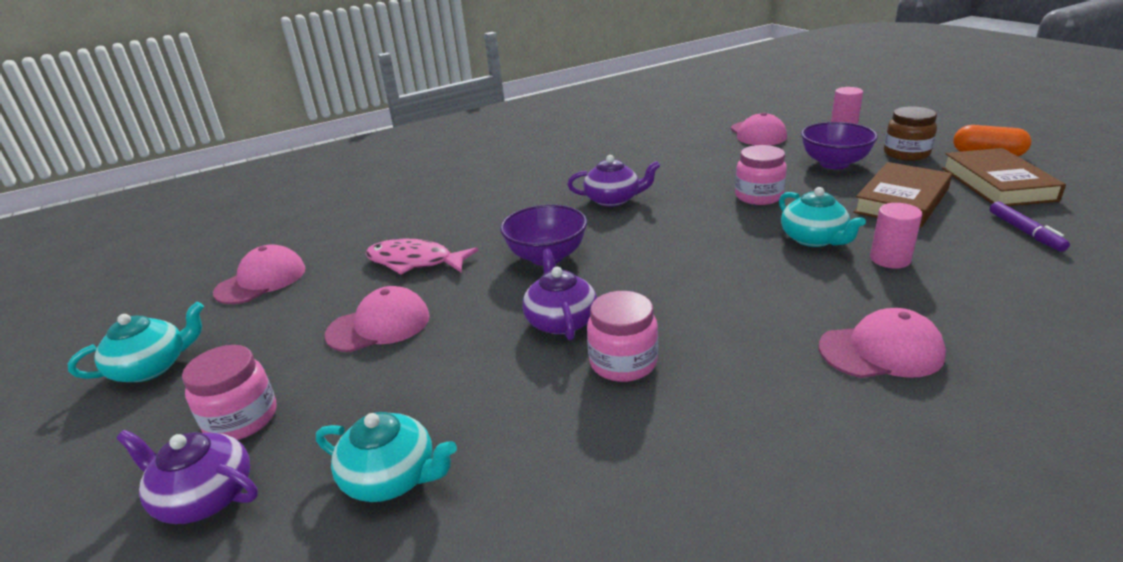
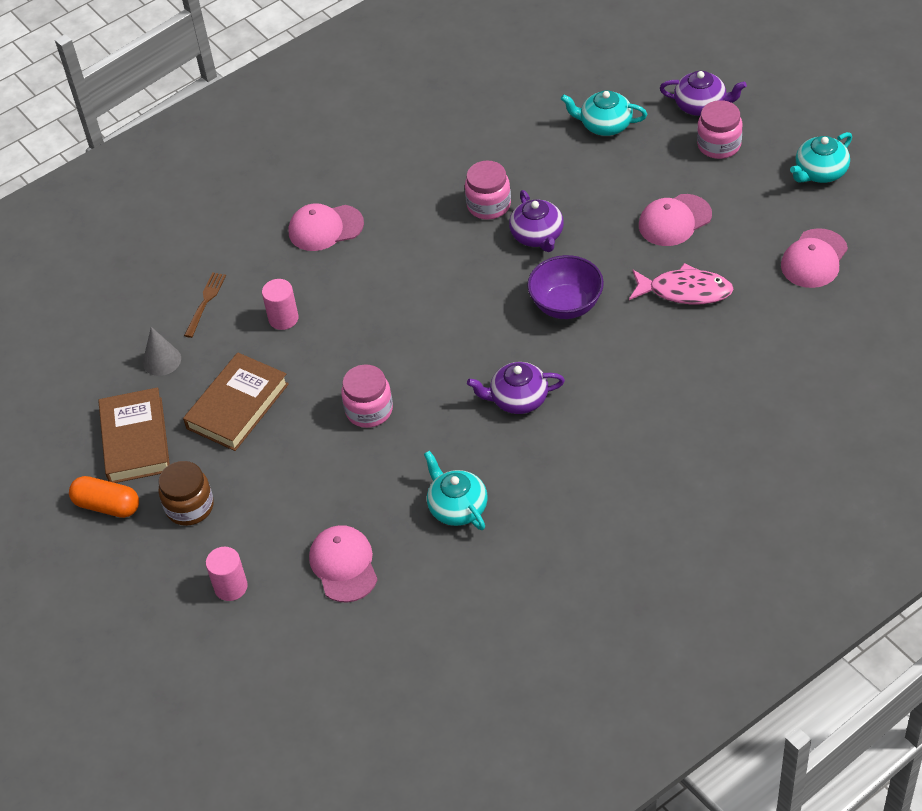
camera: 175 degrees right, 20 degrees up
turquoise teapot [779,187,866,247] -> turquoise teapot moved to [424,450,488,530]
purple bowl [801,122,878,169] -> none
purple marker [990,202,1070,252] -> grey cone [143,327,181,376]
none -> brown fork [184,272,226,338]

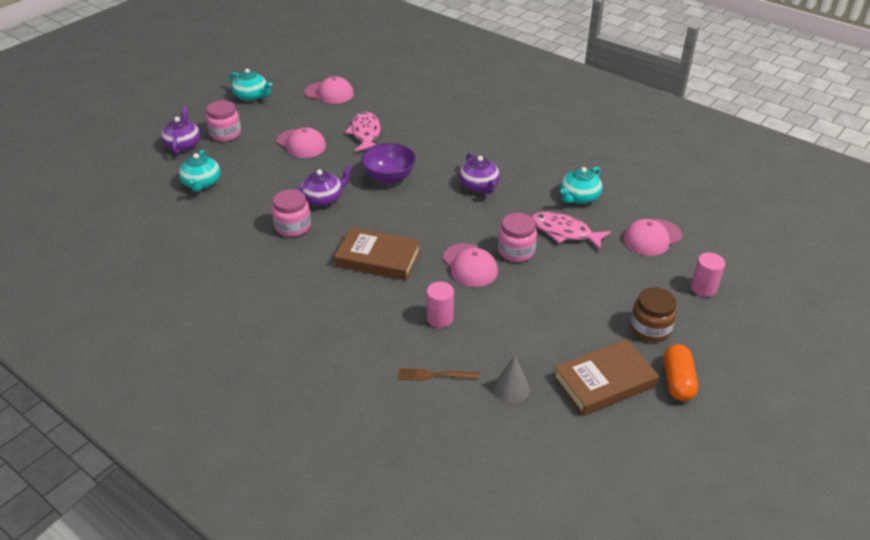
camera: 110 degrees left, 10 degrees down
brown book [183,353,289,451] -> brown book moved to [334,227,421,281]
pink cap [289,203,364,251] -> pink cap moved to [443,243,498,287]
none -> pink fish [531,212,611,250]

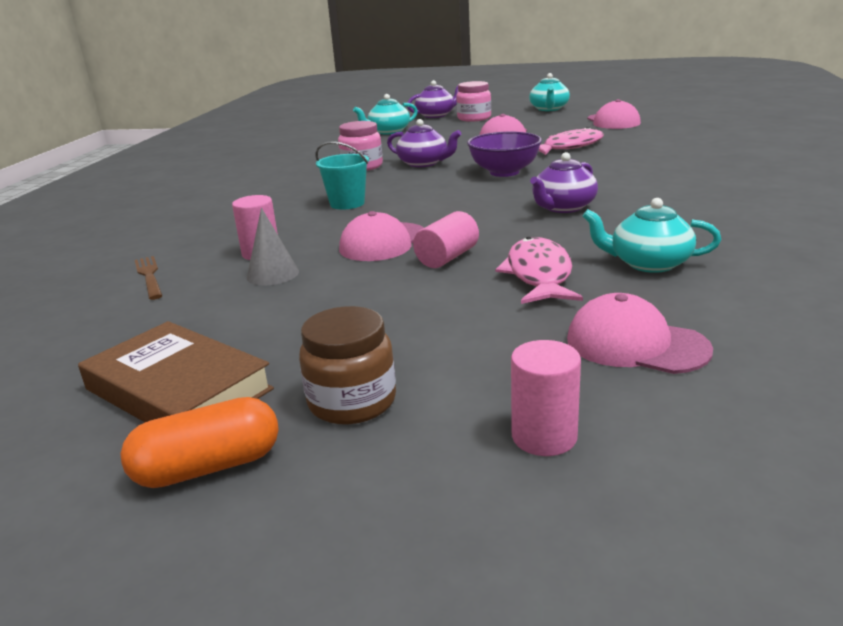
camera: 65 degrees right, 15 degrees down
brown book [334,227,421,281] -> turquoise bucket [316,141,369,210]
grey cone [493,355,530,403] -> grey cone moved to [247,208,299,285]
pink jar [498,213,537,262] -> pink cylinder [413,211,479,268]

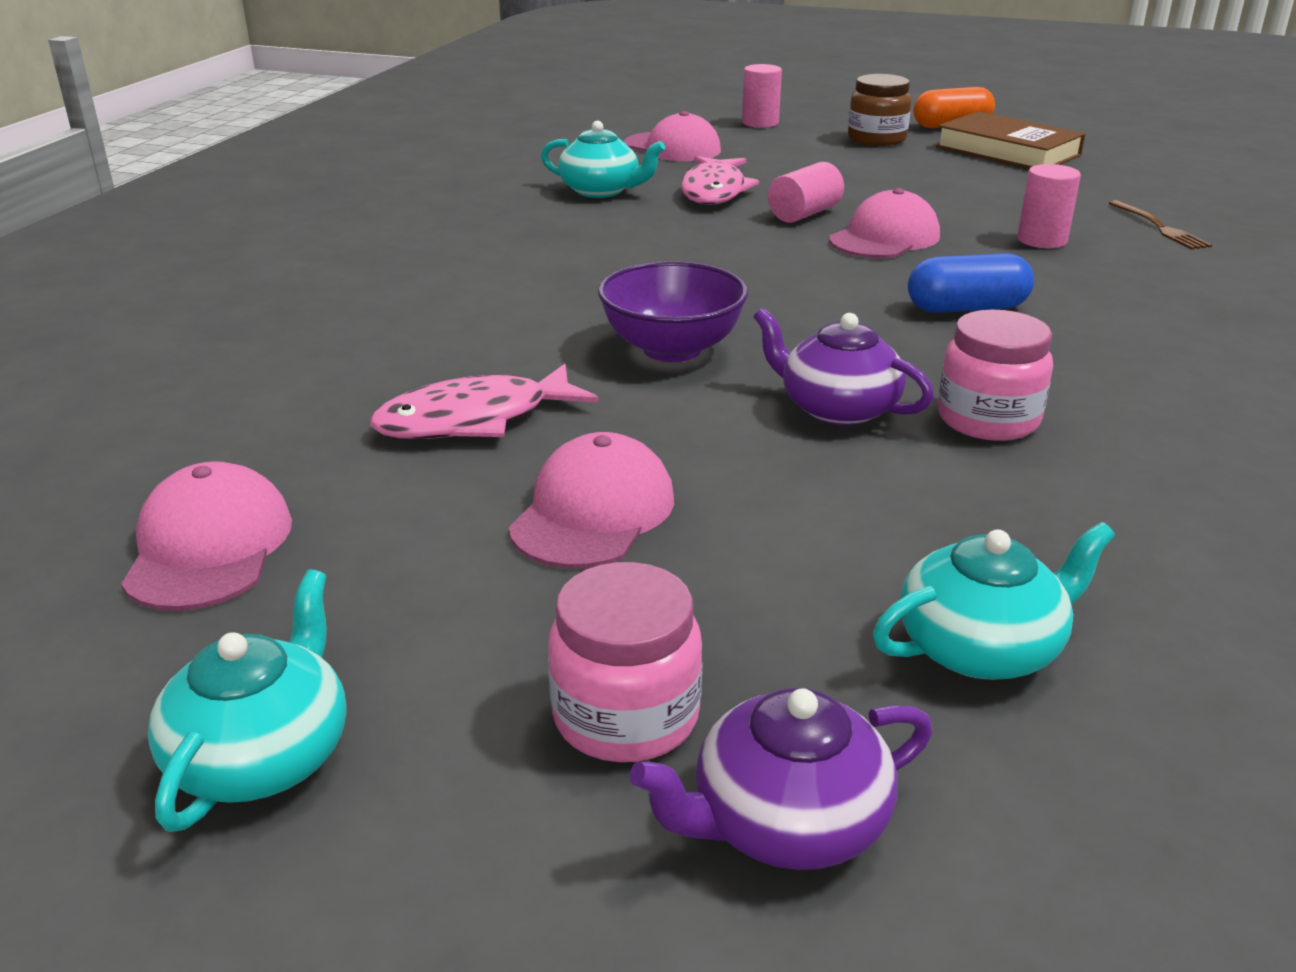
camera: 175 degrees left, 5 degrees up
grey cone [247,208,299,285] -> none
turquoise bucket [316,141,369,210] -> blue capsule [908,253,1034,313]
purple teapot [530,152,598,213] -> none

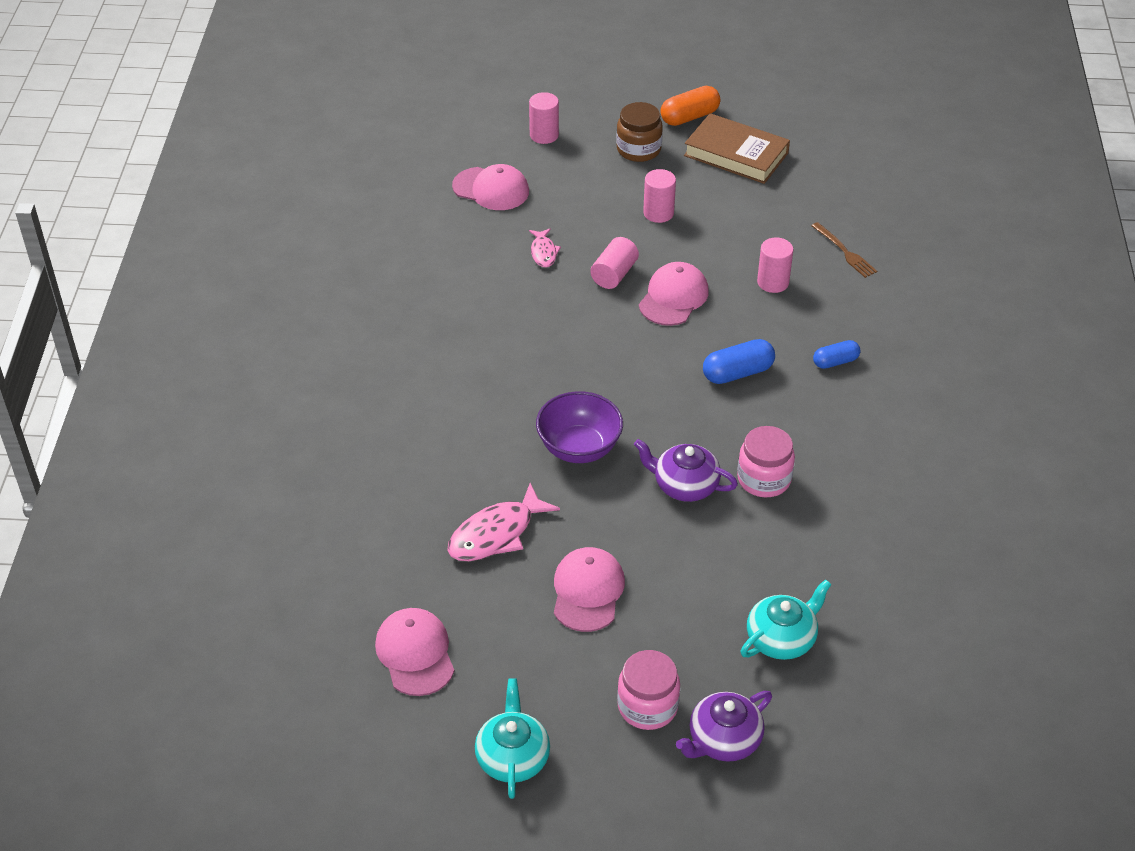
camera: 15 degrees left, 15 degrees up
turquoise teapot [541,121,665,198] -> none
pink fish [681,156,759,205] -> pink fish [529,228,561,267], size x0.56
none -> pink cylinder [643,169,676,223]
none -> blue capsule [813,340,860,369]

